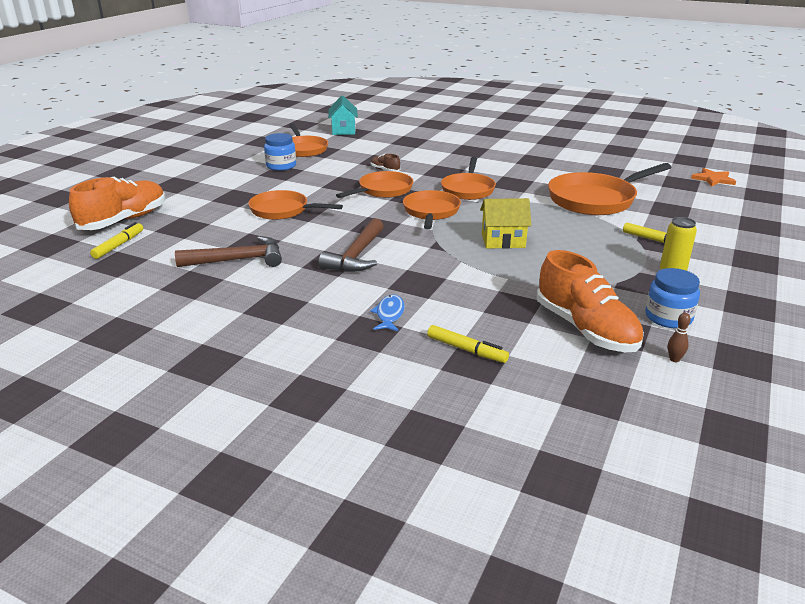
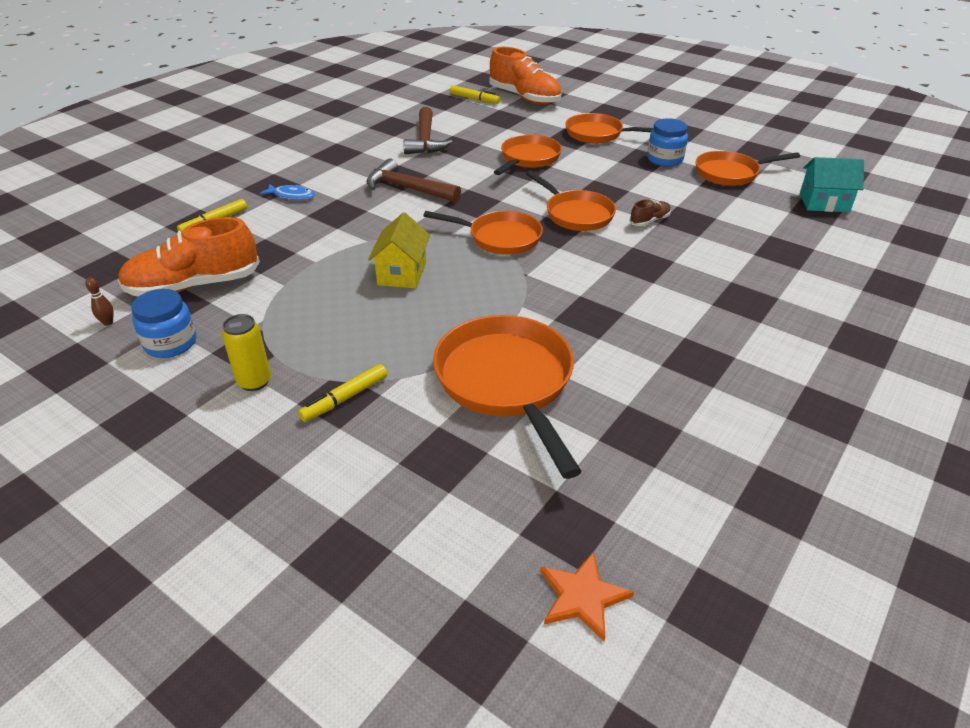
camera: 100 degrees right, 10 degrees up
orange pan [441,157,496,200] -> orange pan moved to [565,113,653,144]

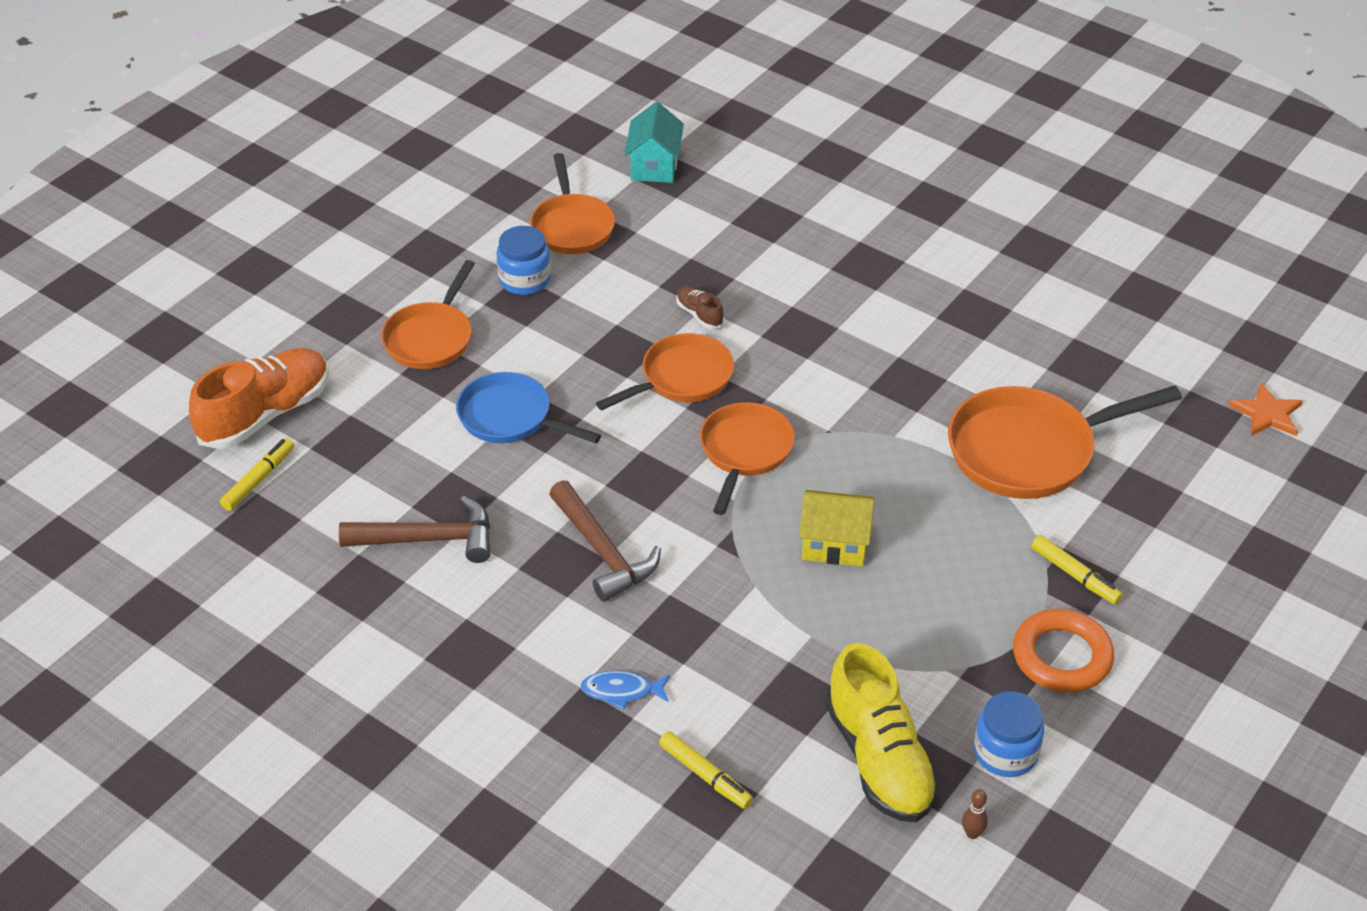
camera: 90 degrees left, 5 degrees up
orange shoe [118,217,260,296] -> yellow shoe [825,643,940,822]
yellow can [222,314,271,391] -> orange ring [1013,609,1114,692]
blue fish [260,184,315,200] -> blue fish turned 105 degrees counterclockwise [580,671,670,710]
brown hammer [366,158,461,203] -> brown hammer turned 60 degrees counterclockwise [549,480,661,602]
orange pan [494,134,562,175] -> blue pan [456,372,601,443]

